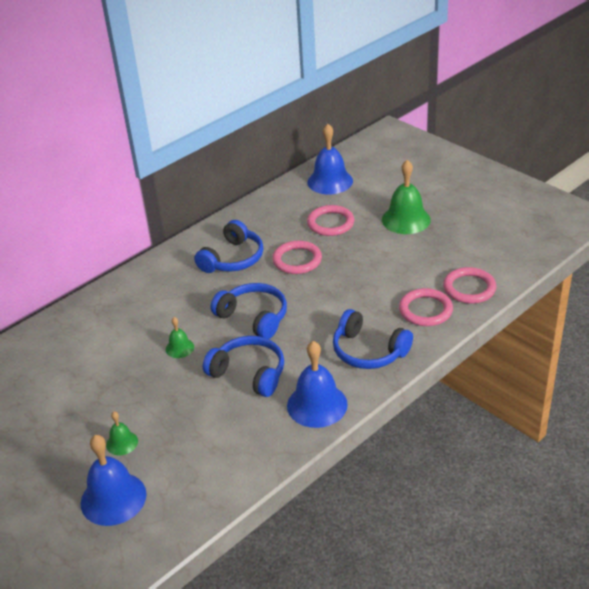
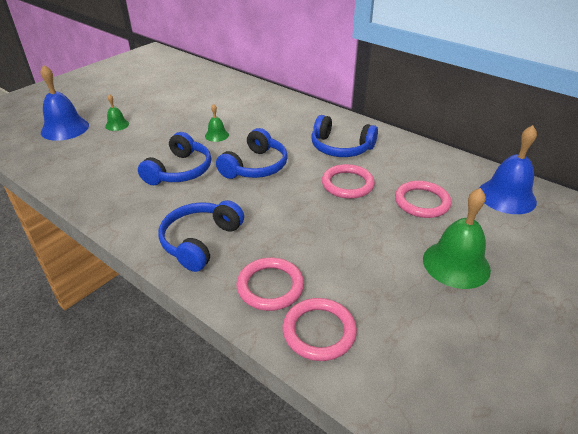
camera: 80 degrees right, 0 degrees up
blue bell [287,341,348,428] -> none

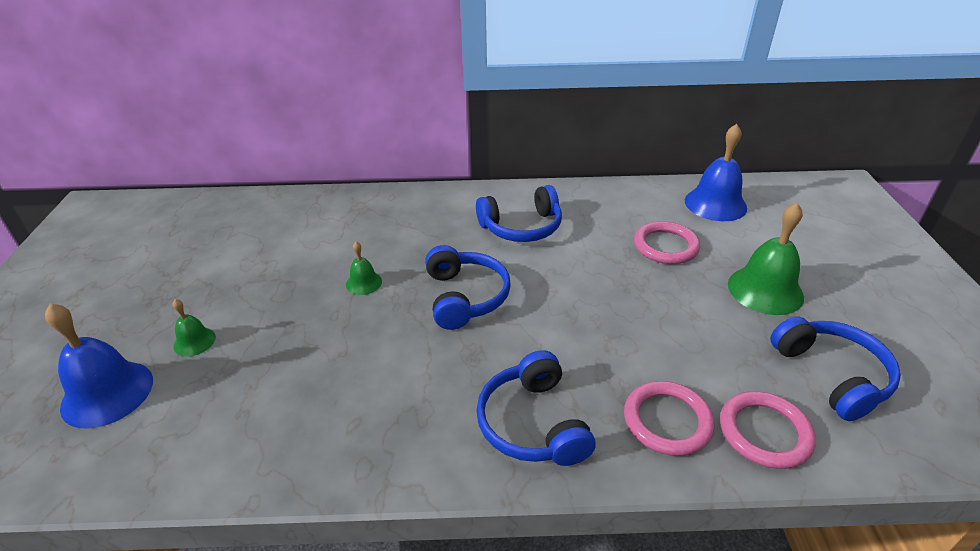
camera: 40 degrees left, 0 degrees up
blue headphones [138,132,211,185] -> blue headphones moved to [770,316,901,421]
pink ring [322,164,375,199] -> none

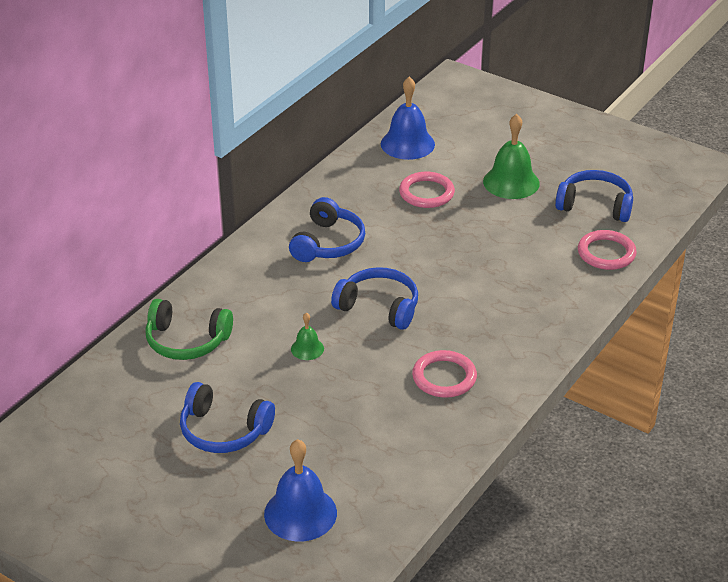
camera: 55 degrees left, 0 degrees up
green bell [172,299,216,357] -> none
blue headphones [476,350,596,466] -> blue headphones moved to [180,382,275,453]
pink ring [624,381,715,456] -> pink ring moved to [412,350,477,398]
none -> green headphones [145,299,233,360]

